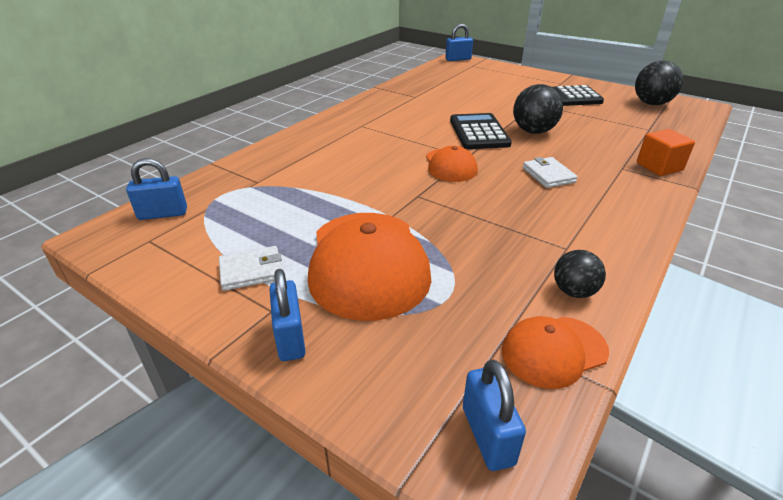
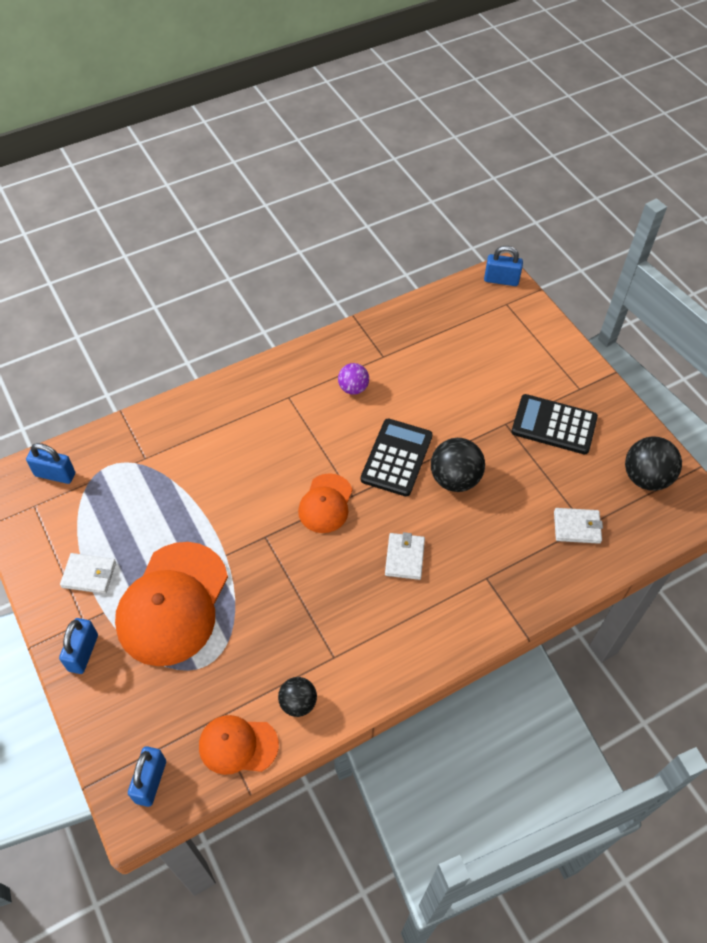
camera: 25 degrees right, 20 degrees up
orange cube [637,129,695,176] -> none
none -> purple ball [338,363,369,395]
none -> white wallet [554,508,603,544]

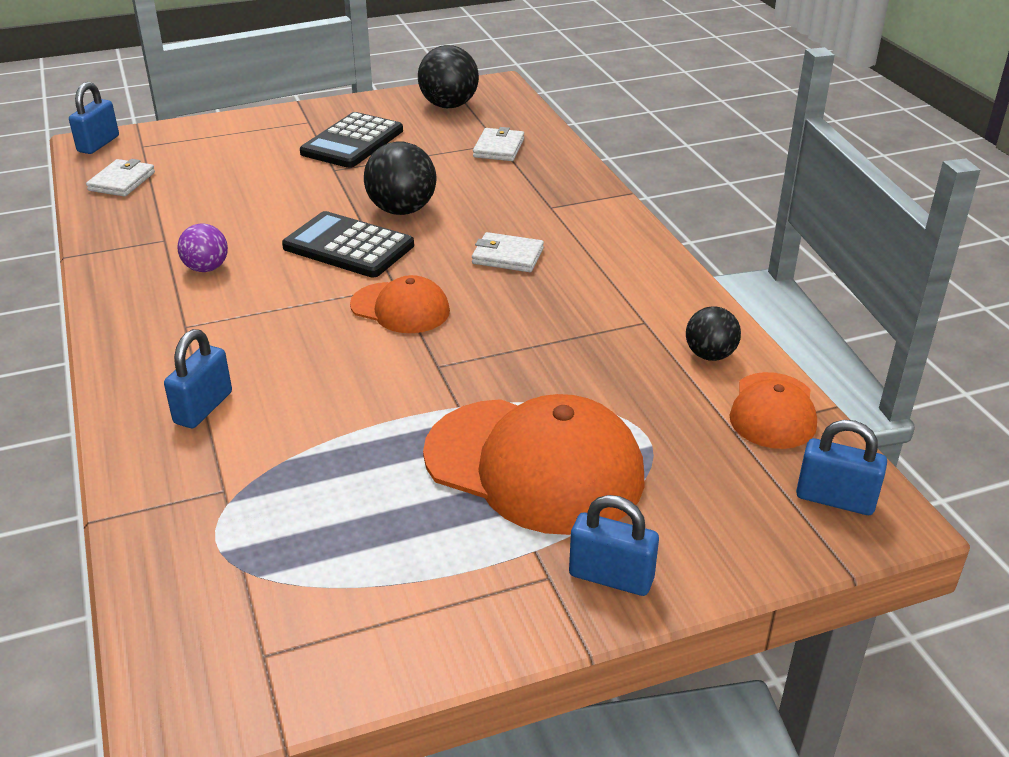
camera: 80 degrees left, 20 degrees down
blue padlock [26,443,75,484] -> blue padlock moved to [164,329,232,428]
white wallet [60,553,116,594] -> white wallet moved to [86,159,155,197]

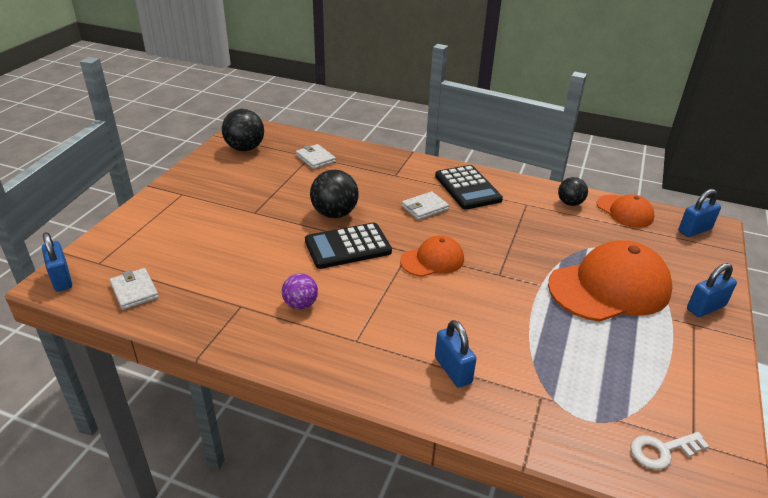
camera: 50 degrees left, 0 degrees up
black calculator [300,112,403,168] -> black calculator moved to [435,165,503,209]
none -> white key [631,432,709,470]

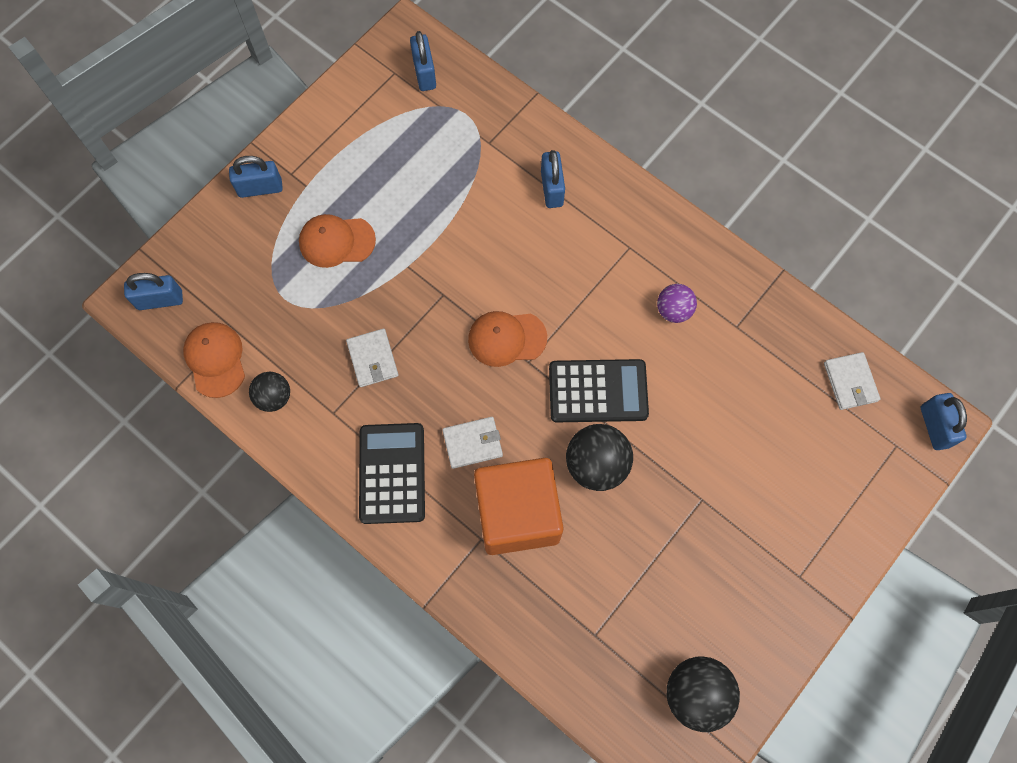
camera: 160 degrees left, 35 degrees up
white wallet [296,144,336,169] -> white wallet moved to [346,329,399,387]
orange cap [548,240,672,322] -> orange cap [299,214,376,268], size x0.54
white key [631,432,709,470] -> blue padlock [410,31,436,91]
none -> orange cube [474,458,563,555]

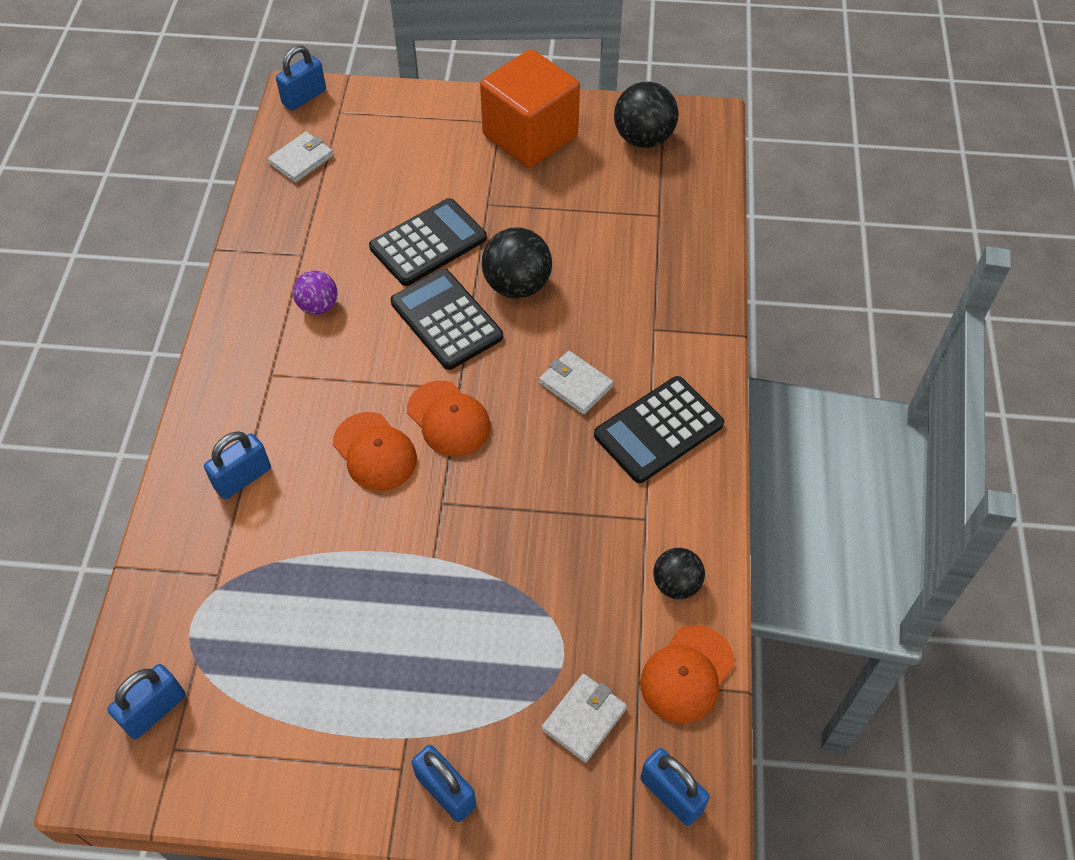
camera: 125 degrees left, 15 degrees down
orange cap [299,214,376,268] -> orange cap moved to [333,412,417,491]
white wallet [346,329,399,387] -> white wallet moved to [542,674,627,763]
orange cube [474,458,563,555] -> orange cube moved to [480,49,580,168]
none -> black calculator [369,198,487,286]

